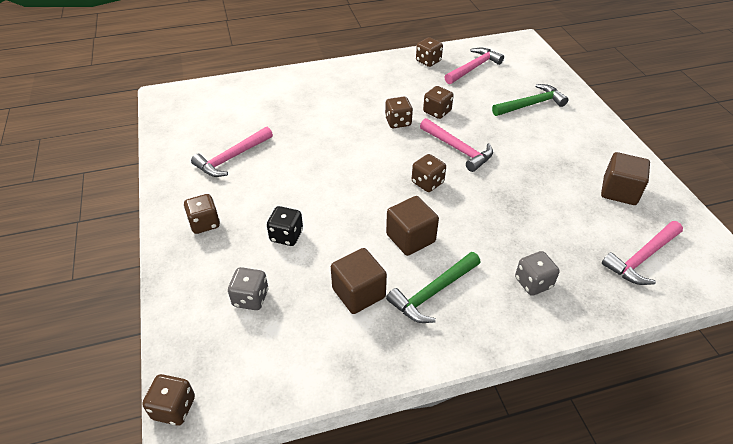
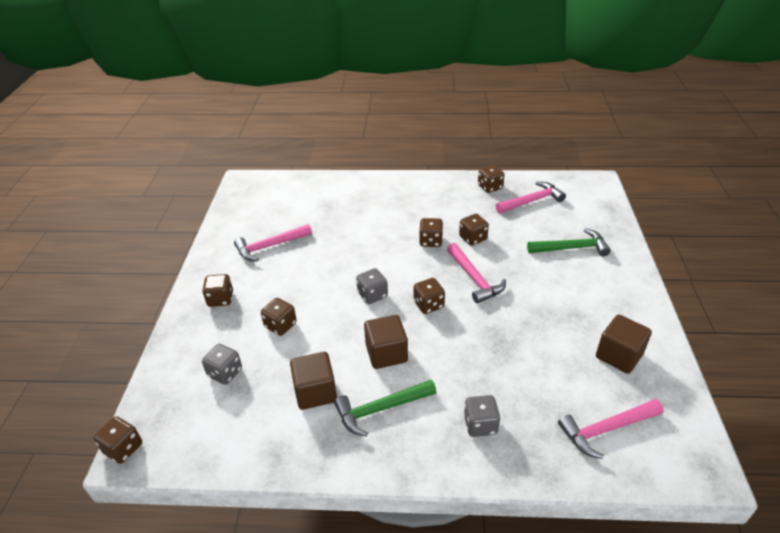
camera: 20 degrees right, 5 degrees down
black dice [267,206,303,246] -> brown dice [261,298,297,336]
none -> grey dice [356,268,388,304]

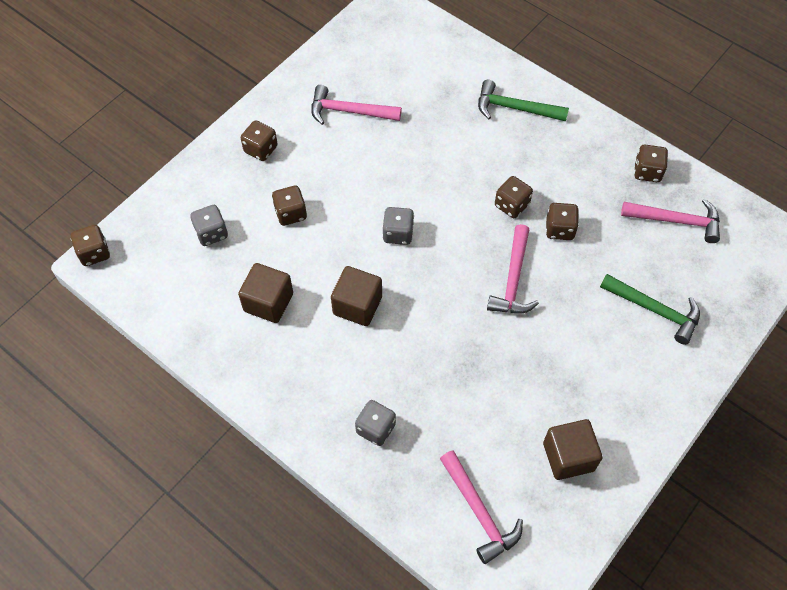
camera: 35 degrees right, 20 degrees up
green hammer [334,380,436,437] -> green hammer moved to [478,80,569,121]
brown dice [413,278,445,314] -> none
pink hammer [558,399,663,459] -> pink hammer turned 135 degrees counterclockwise [440,451,523,564]

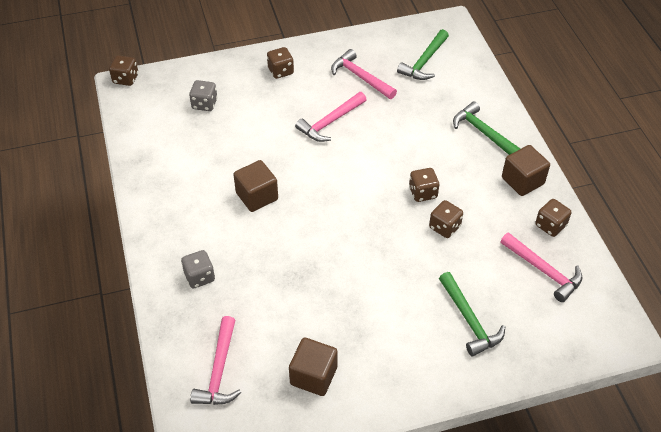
camera: 35 degrees right, 10 degrees down
brown cube [238,263,293,323] -> brown cube moved to [502,145,550,196]
brown dice [272,186,307,226] -> none
grey dice [382,207,414,245] -> none
pink hammer [487,224,539,314] -> pink hammer moved to [295,92,367,142]
none -> green hammer [397,29,449,80]

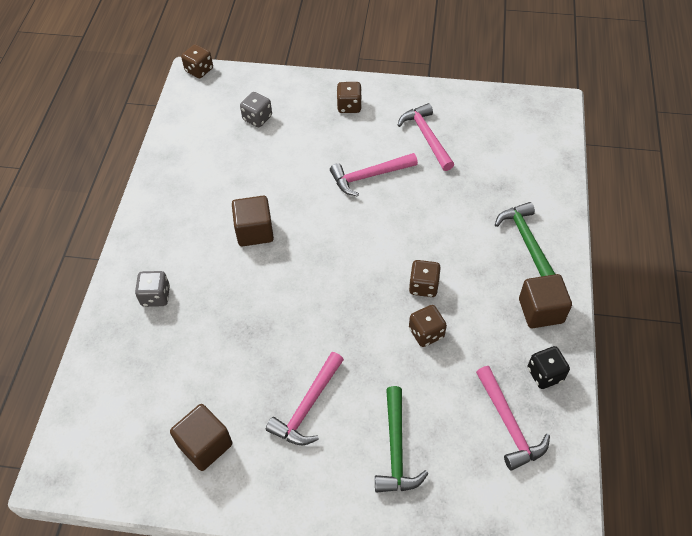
camera: 25 degrees right, 5 degrees up
pink hammer [190,316,241,405] -> pink hammer moved to [266,352,344,445]
green hammer [397,29,449,80] -> none
brown dice [535,199,571,237] -> black dice [528,346,570,389]

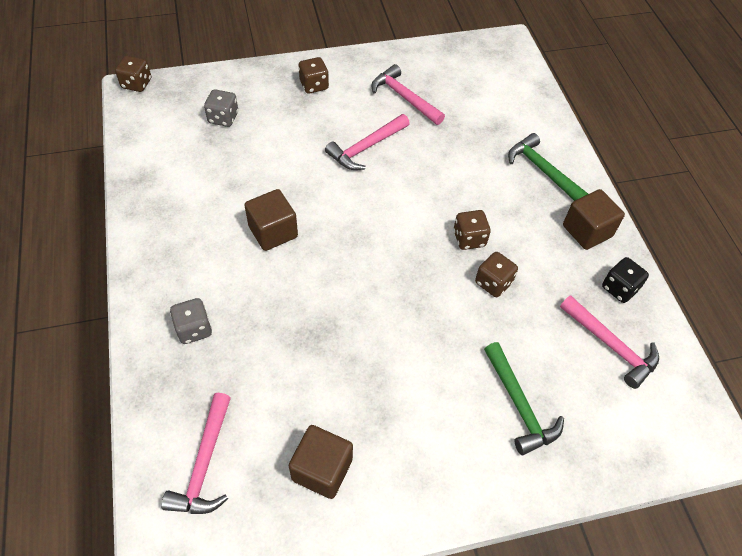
camera: 25 degrees left, 0 degrees up
pink hammer [266,352,344,445] -> pink hammer moved to [161,393,231,514]

